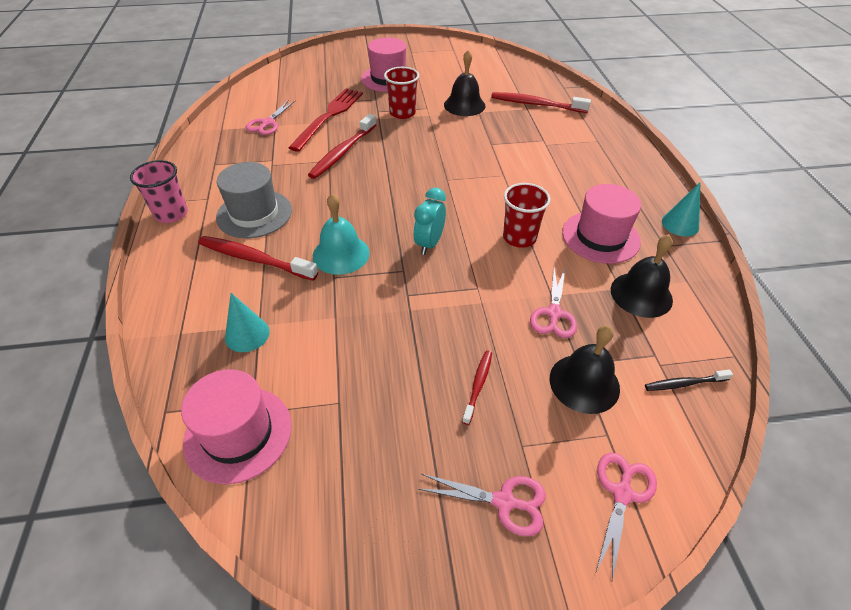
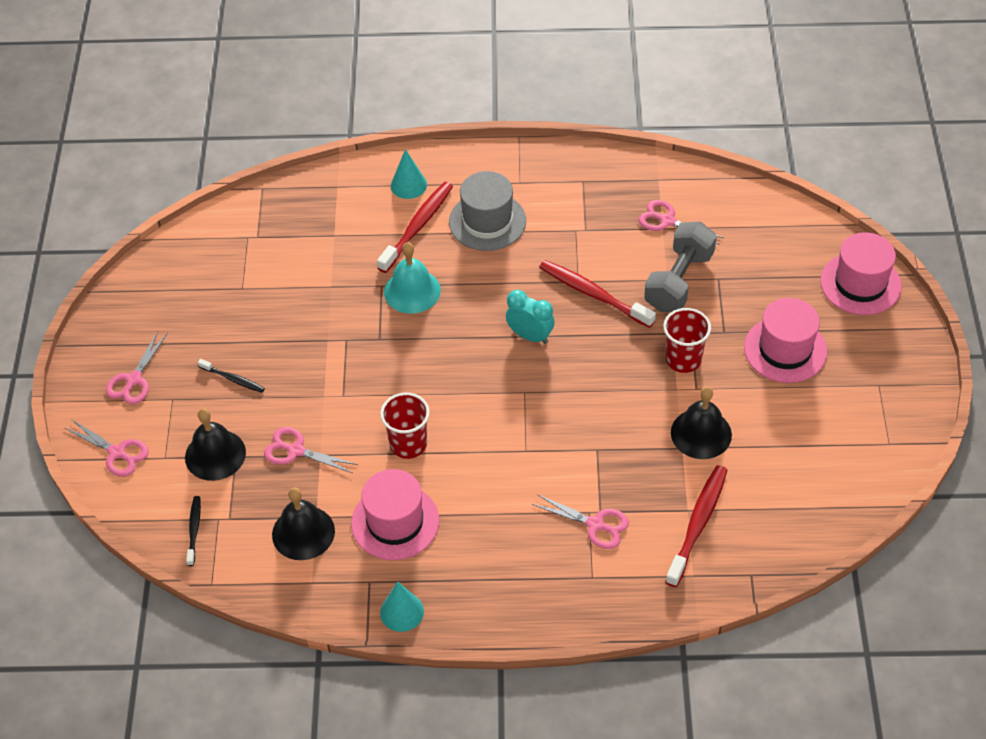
camera: 100 degrees right, 5 degrees up
pink cup [130,160,188,223] -> none
pink hat [181,369,292,484] -> pink hat moved to [820,232,902,315]
turquoise cone [225,293,270,352] -> turquoise cone moved to [391,149,427,199]
red fork [288,88,363,152] -> grey dumbbell [644,221,717,312]
turquoise clock [413,188,446,255] -> turquoise clock moved to [506,290,554,344]
red toothbrush [462,351,492,425] -> black toothbrush [198,359,265,393]
none -> pink scissors [532,494,629,549]

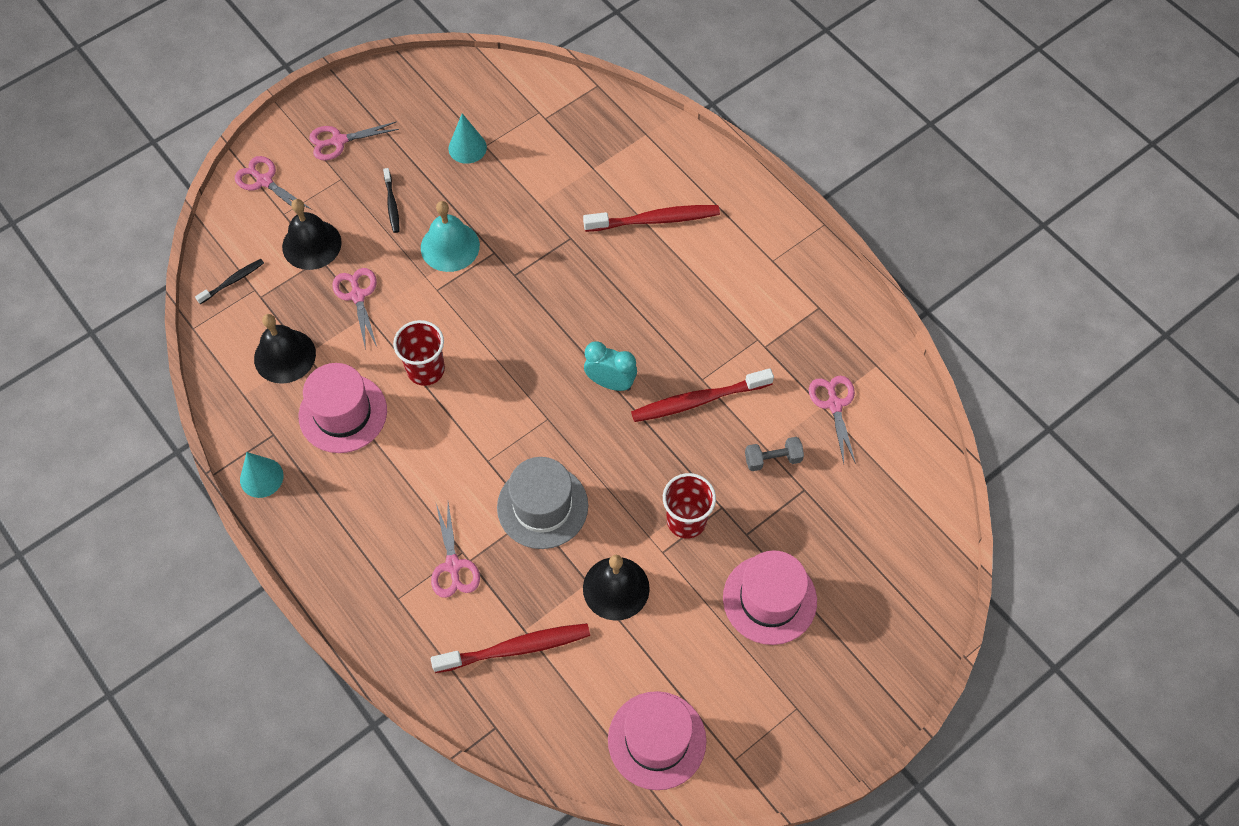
camera: 50 degrees right, 10 degrees up
pink scissors [64,419,149,477] -> pink scissors turned 135 degrees clockwise [235,156,312,210]
turquoise bell [384,242,441,314] -> turquoise bell moved to [421,201,480,272]
turquoise cone [391,149,427,199] -> turquoise cone moved to [449,113,487,164]
grey hat [449,171,526,251] -> grey hat moved to [497,457,588,549]
turquoise clock [506,290,554,344] -> turquoise clock turned 60 degrees counterclockwise [584,341,637,391]
red toothbrush [539,260,656,328] -> red toothbrush turned 105 degrees counterclockwise [631,368,774,422]
grey dumbbell [644,221,717,312] -> grey dumbbell [745,437,804,471], size x0.52
pink hat [820,232,902,315] -> pink hat moved to [608,691,707,790]

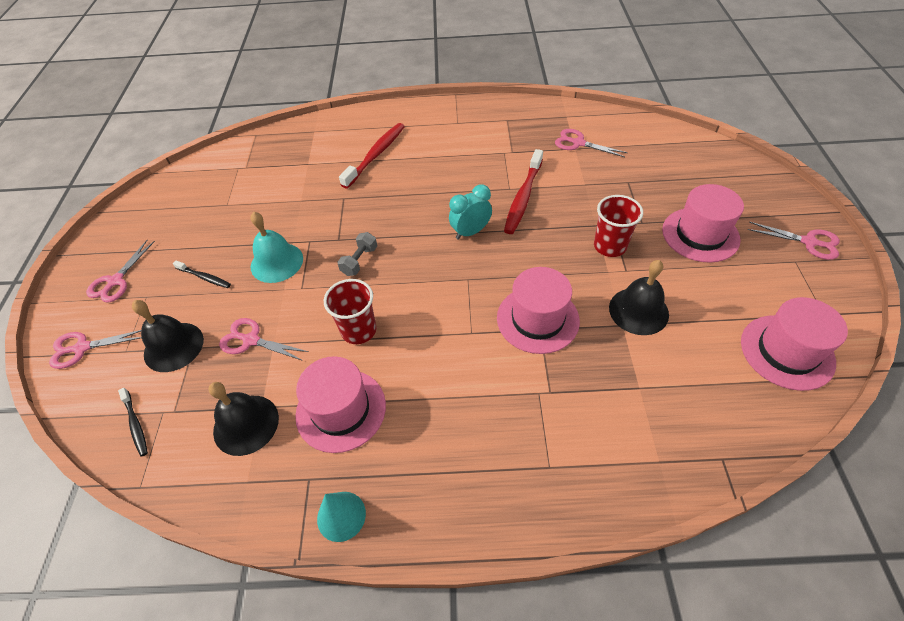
camera: 50 degrees left, 10 degrees down
black toothbrush [195,259,264,304] -> black toothbrush turned 150 degrees clockwise [118,388,148,457]
pink scissors [431,503,480,598] -> pink scissors moved to [748,222,840,260]
red toothbrush [431,623,590,673] -> none
turquoise cone [449,113,487,164] -> none
grey hat [497,457,588,549] -> pink hat [497,267,580,354]
grey dumbbell [745,437,804,471] -> grey dumbbell moved to [337,232,377,276]

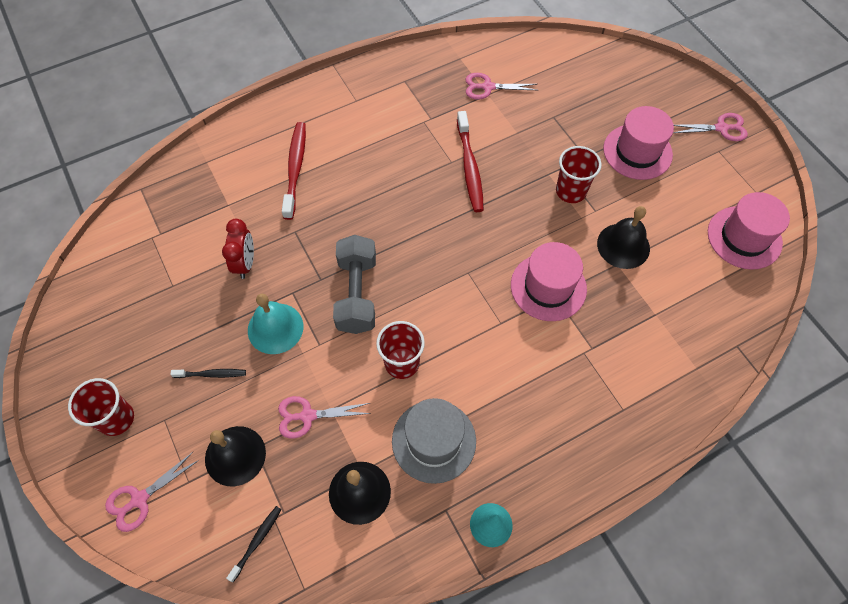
camera: 30 degrees left, 10 degrees up
pink scissors [86,240,155,303] -> red cup [68,378,134,436]
black toothbrush [118,388,148,457] -> black toothbrush turned 90 degrees counterclockwise [226,506,282,582]
pink hat [295,356,386,453] -> grey hat [392,398,476,484]
grey dumbbell [337,232,377,276] -> grey dumbbell [333,235,376,334], size x1.94
turquoise clock [449,184,492,239] -> none
none -> red clock [222,219,254,279]

